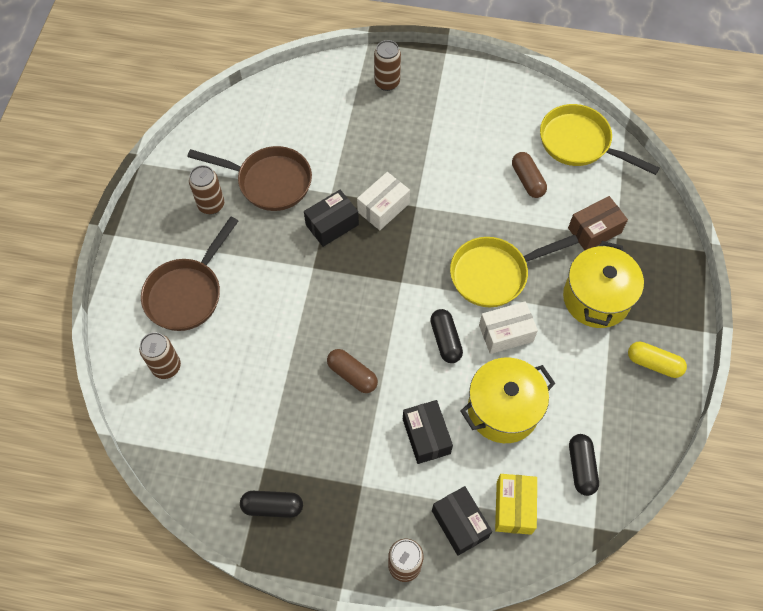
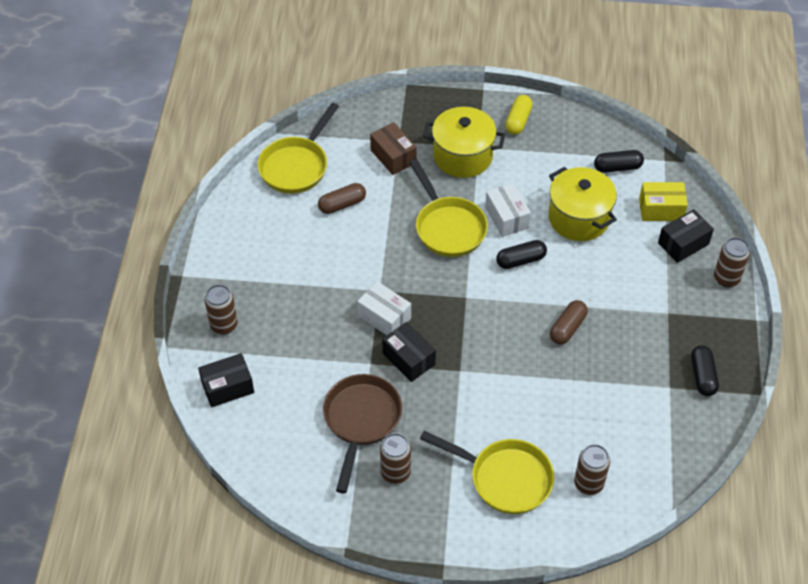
camera: 95 degrees left, 10 degrees down
brown pan [141,217,238,331] -> yellow pan [420,431,554,514]
black box [403,400,453,464] -> black box moved to [198,353,254,408]

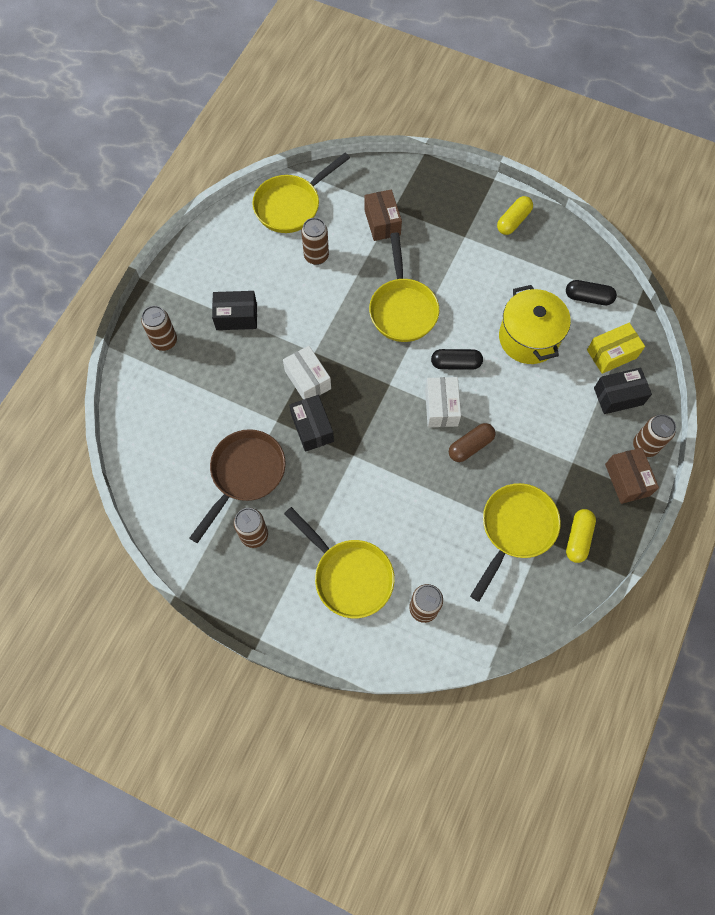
camera: 20 degrees right, 15 degrees up
black box [198,353,254,408] -> black box moved to [212,291,257,330]
brown capsule [318,183,366,214] -> brown can [301,218,329,265]
yellow pot [423,107,505,178] -> none
white box [485,183,531,237] -> white box moved to [425,377,461,427]
yellow box [639,182,688,221] -> yellow box turned 45 degrees counterclockwise [587,323,645,374]
black capsule [691,345,719,396] -> yellow capsule [566,509,596,563]
none -> yellow pan [470,483,561,602]
none -> brown box [605,447,659,504]

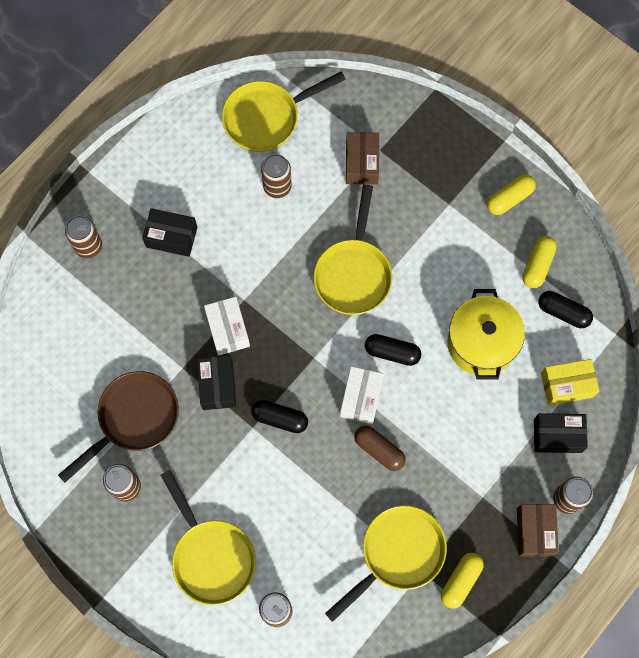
camera: 15 degrees right, 5 degrees up
brown capsule [449,423,496,462] -> brown capsule turned 60 degrees clockwise [354,426,406,471]
none -> black capsule [251,400,308,433]
none -> yellow capsule [523,236,557,288]

